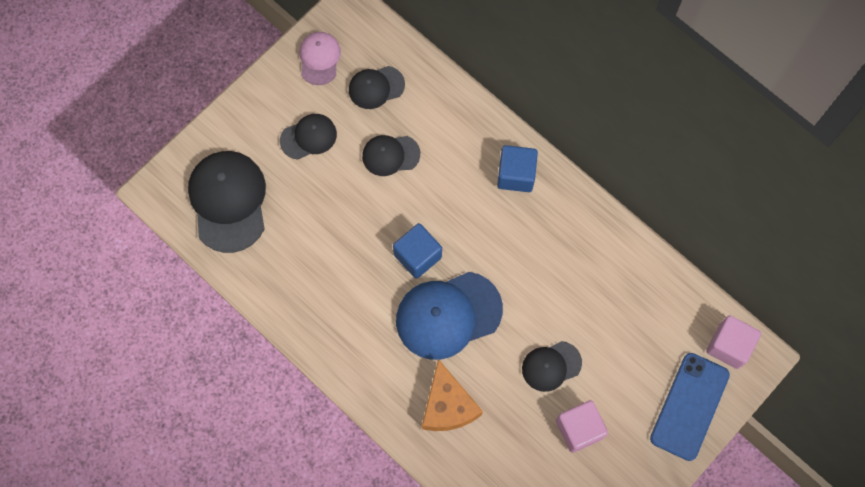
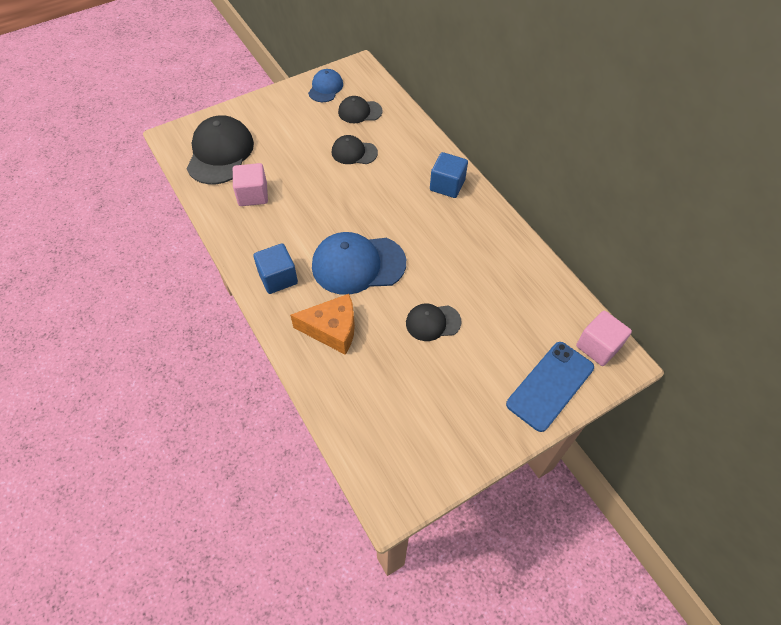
camera: 15 degrees right, 15 degrees down
black cap [280,114,337,160] -> none
pink cap [299,32,341,85] -> blue cap [308,69,343,102]
blue cube [393,223,442,279] -> blue cube moved to [253,243,298,294]
orange cheese [422,359,483,431] -> orange cheese turned 90 degrees counterclockwise [290,294,355,355]
pink cube [556,400,608,453] -> pink cube moved to [233,163,268,206]

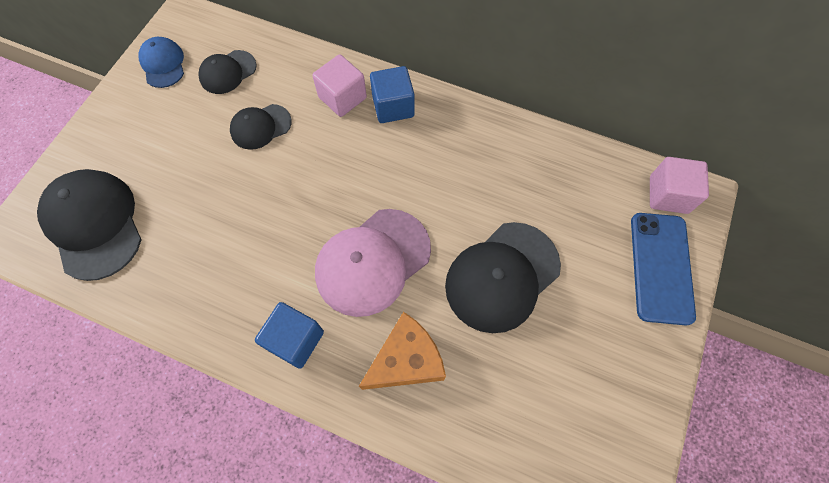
camera: 35 degrees left, 10 degrees up
pink cube [233,163,268,206] -> pink cube moved to [312,54,367,117]
blue cap [312,232,406,295] -> pink cap [315,209,431,317]
black cap [406,304,461,341] -> black cap [445,222,561,333], size x1.80

